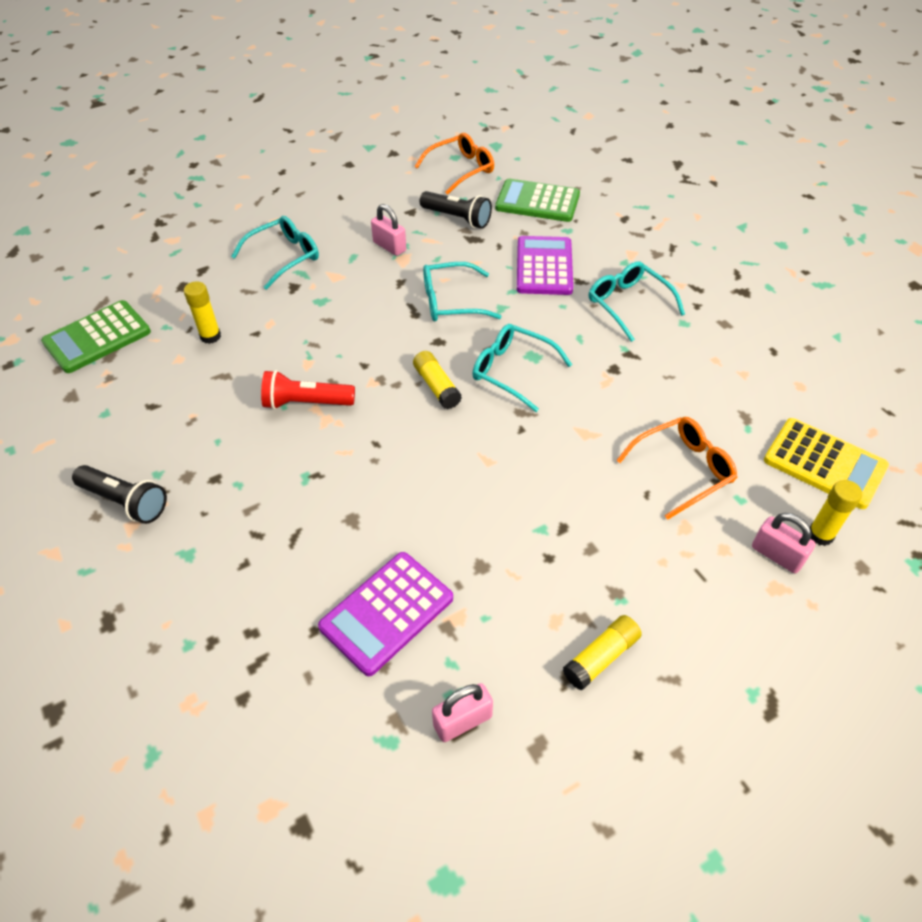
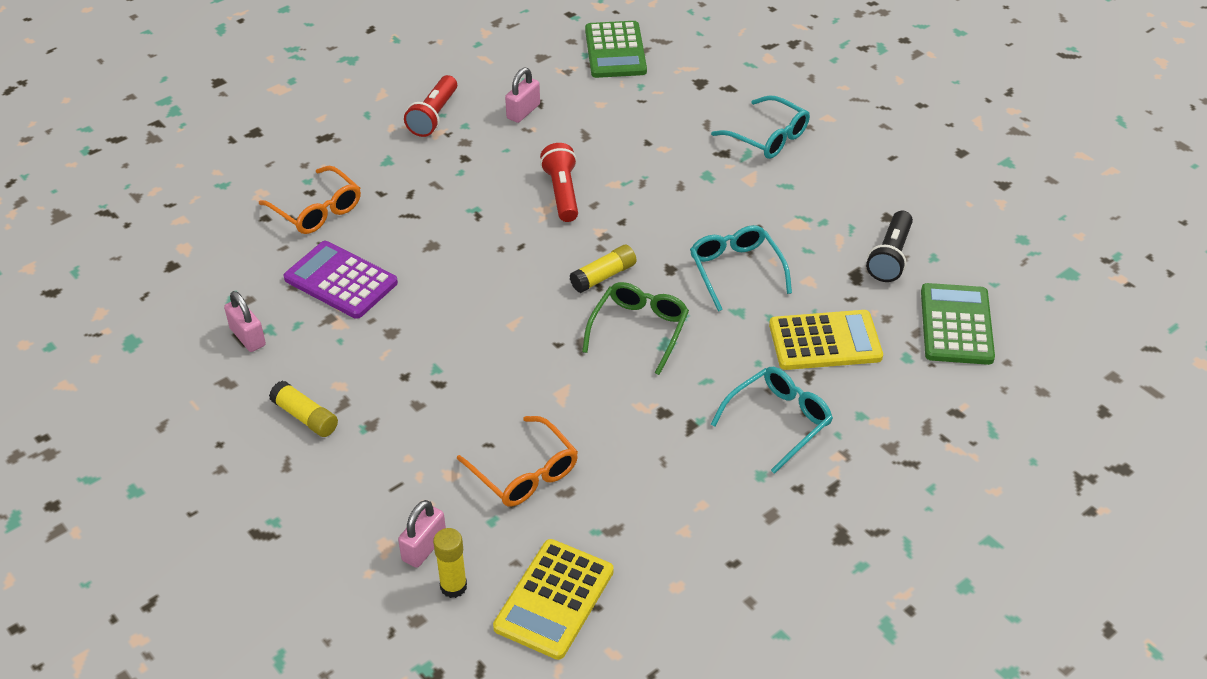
camera: 80 degrees right, 5 degrees down
green calculator [41,300,151,373] -> green calculator turned 135 degrees counterclockwise [585,21,647,78]
black flashlight [72,465,167,524] -> red flashlight [404,75,457,137]
yellow glue stick [184,281,221,344] -> none
pink padlock [371,204,406,256] -> pink padlock moved to [505,68,540,123]
orange glasses [415,133,494,195] -> orange glasses moved to [259,166,361,234]
turquoise glasses [472,324,572,412] -> green glasses [582,282,689,375]
purple calculator [517,236,573,295] -> yellow calculator [769,310,883,370]

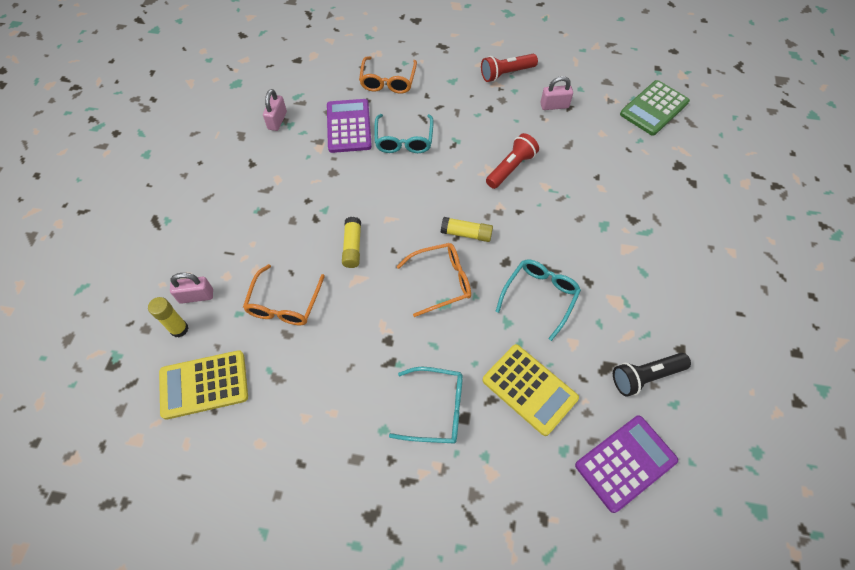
camera: 50 degrees right, 15 degrees up
yellow glue stick [269,381,338,437] -> yellow glue stick moved to [342,217,361,268]
green glasses [582,282,689,375] -> orange glasses [396,243,471,317]
turquoise glasses [711,96,810,159] -> turquoise glasses moved to [374,114,433,153]
green calculator [921,283,995,365] -> purple calculator [575,415,678,513]

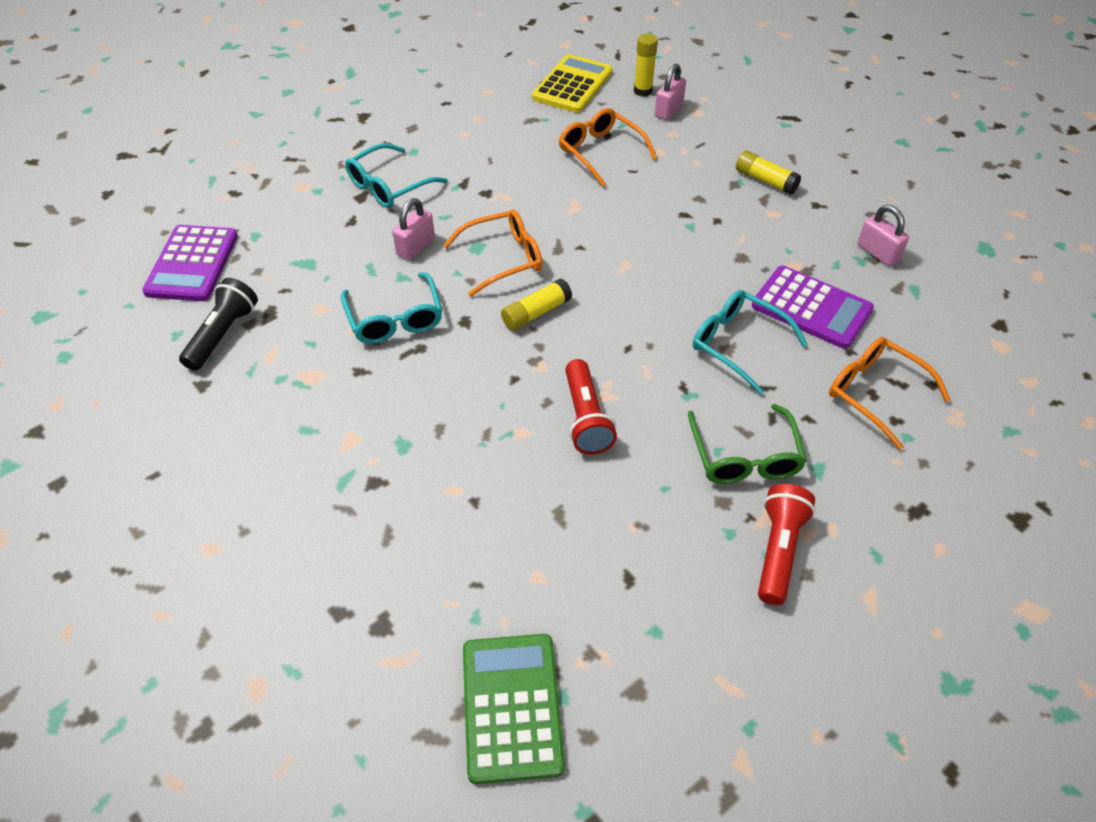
camera: 130 degrees right, 10 degrees down
yellow glue stick [342,217,361,268] -> yellow glue stick moved to [736,151,801,195]
orange glasses [396,243,471,317] -> orange glasses turned 135 degrees counterclockwise [443,209,542,297]
yellow calculator [482,344,579,436] -> none
pink padlock [540,76,573,110] -> pink padlock moved to [392,198,435,260]
none -> green glasses [688,404,807,484]

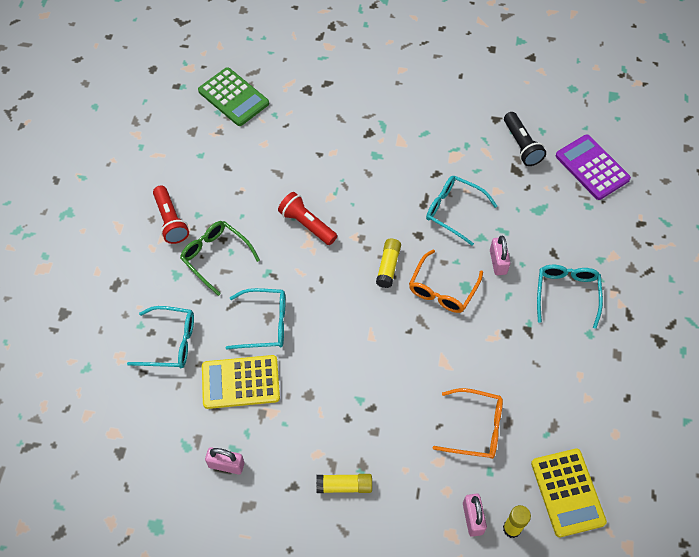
camera: 140 degrees right, 10 degrees up
purple calculator [752,266,874,349] -> yellow calculator [202,355,280,409]
orange glasses [829,337,951,450] -> turquoise glasses [127,306,194,368]

